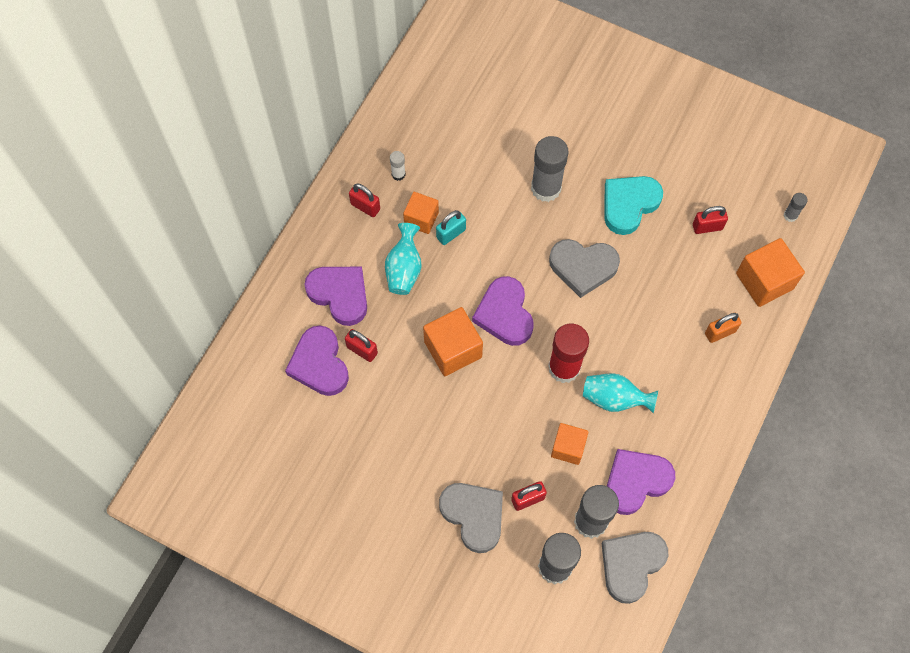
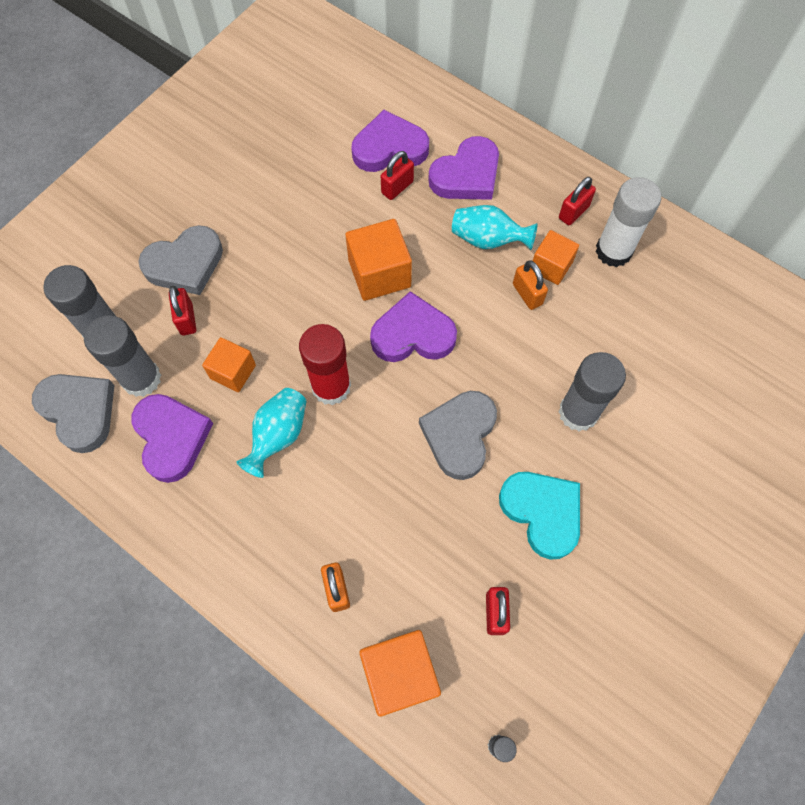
camera: 100 degrees right, 0 degrees up
white glue stick [390,151,406,181] -> white glue stick [596,177,661,267], size x2.16
turquoise padlock [436,210,466,245] -> orange padlock [513,261,548,310]

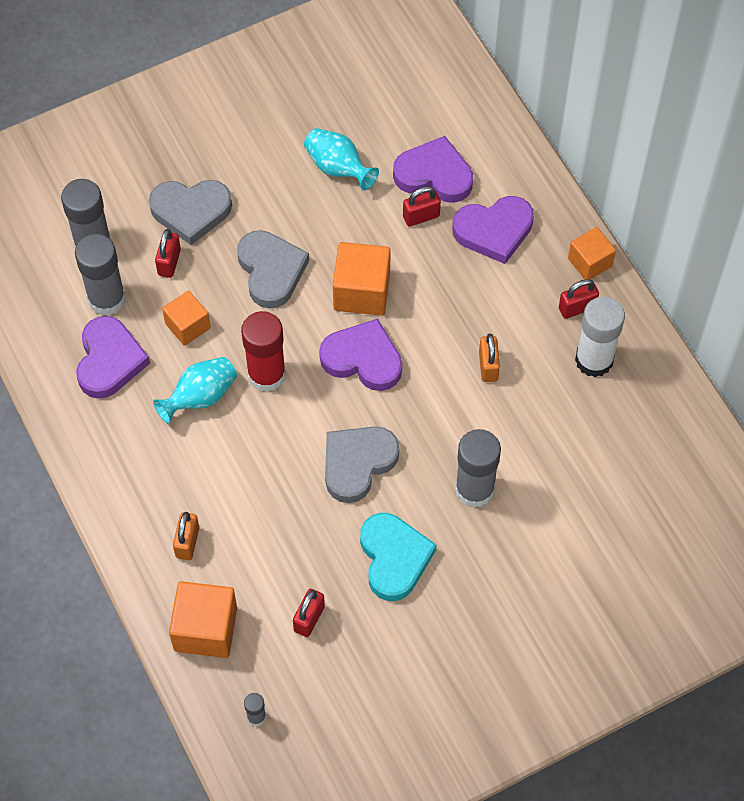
camera: 25 degrees right, 5 degrees down
grey heart [32,374,114,453] -> grey heart moved to [237,230,309,308]
turquoise vase [452,205,538,250] -> turquoise vase moved to [304,128,379,191]
orange cube [533,230,579,285] -> orange cube moved to [568,227,616,279]

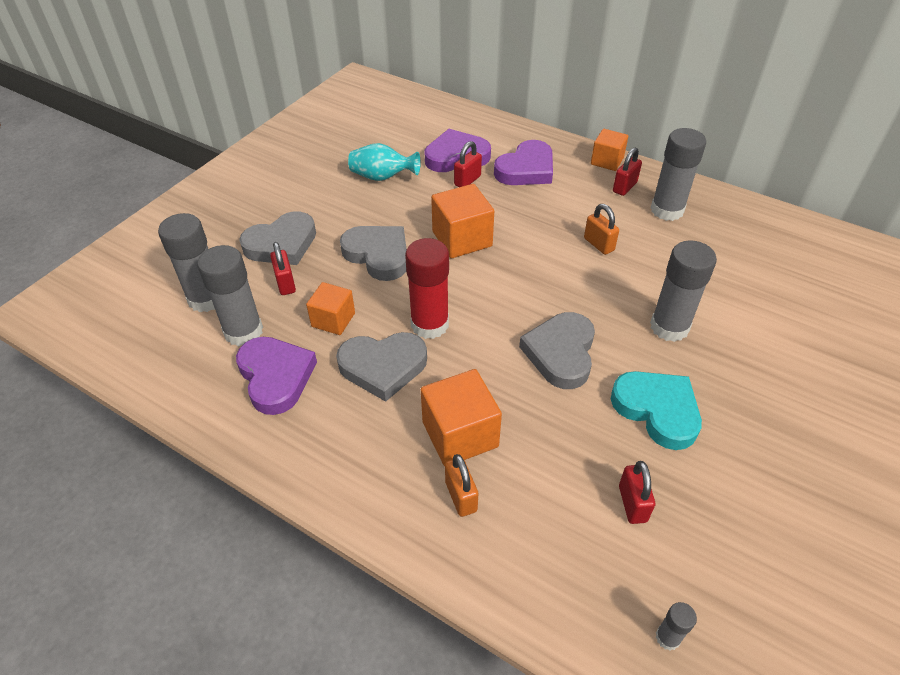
camera: 30 degrees left, 15 degrees down
turquoise vase [153,357,237,424] -> grey heart [336,332,427,402]
orange cube [169,581,237,658] -> orange cube moved to [421,369,502,466]
purple heart [319,319,402,391] -> none
white glue stick [575,296,625,377] -> grey glue stick [651,128,706,221]

